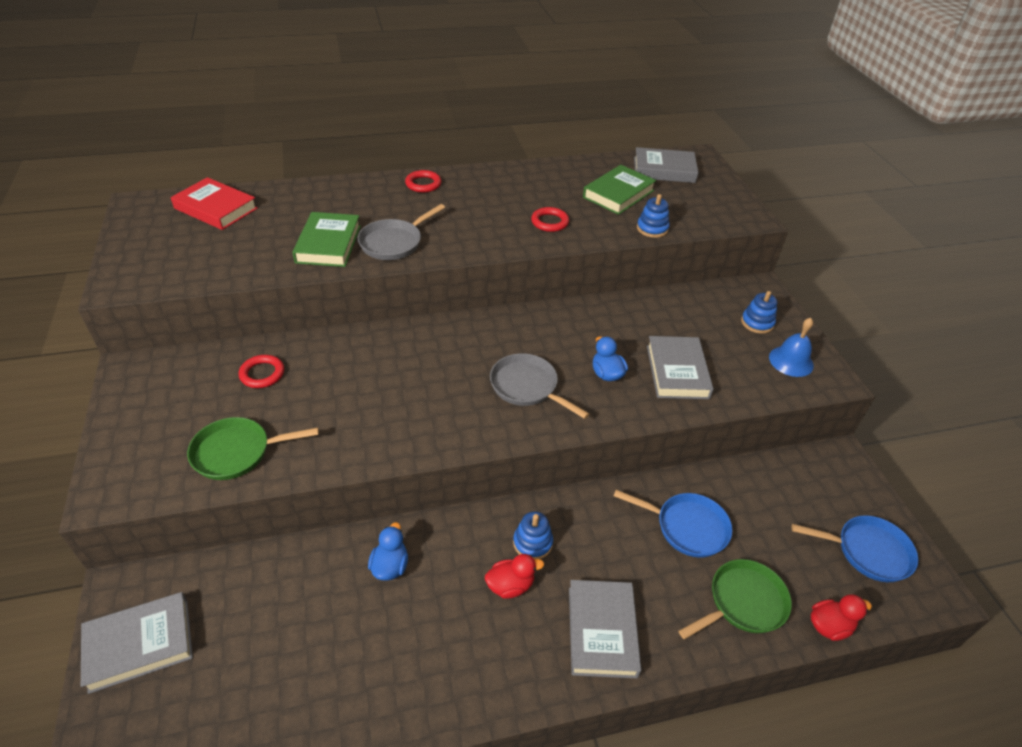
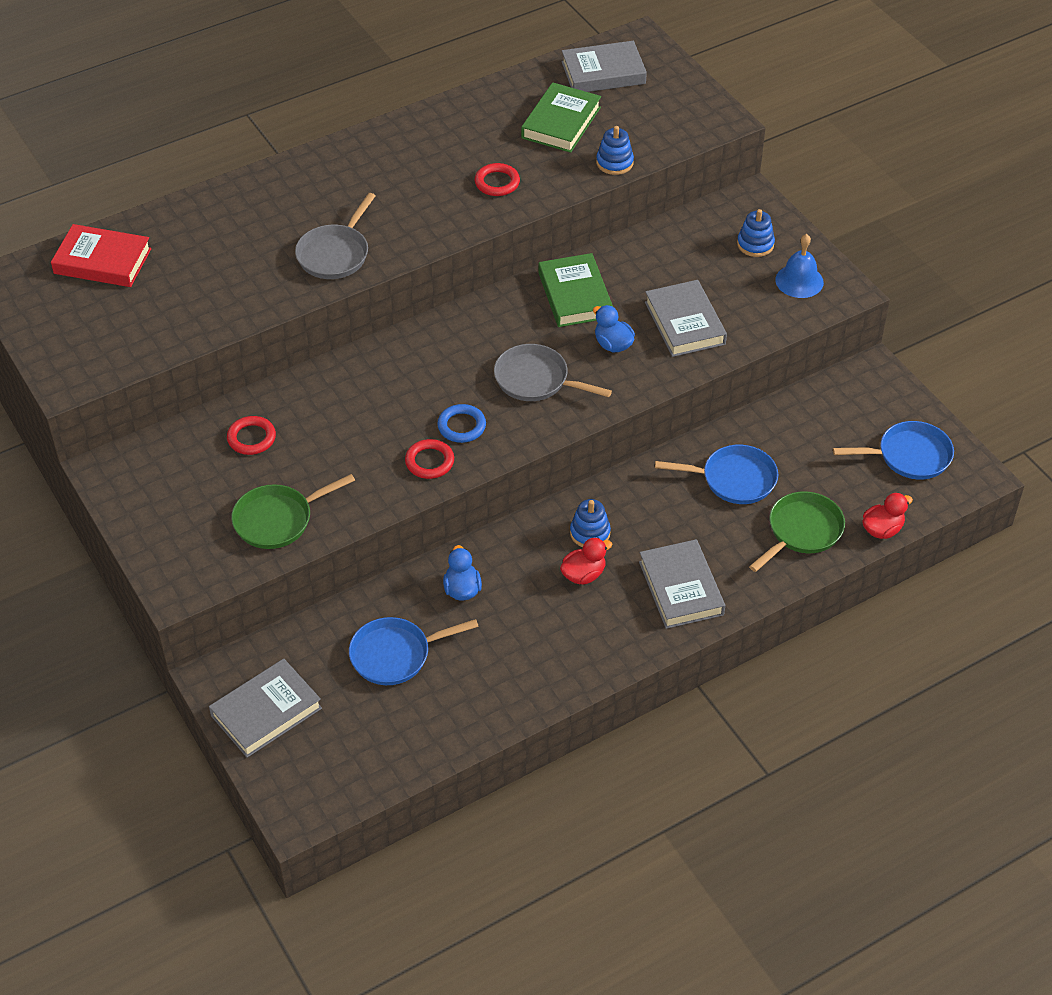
camera: 15 degrees left, 5 degrees up
green book [292,212,361,267] -> green book moved to [539,253,613,327]
red ring [405,170,441,193] -> red ring moved to [405,439,454,479]
none -> blue pan [349,617,479,685]
none -> blue ring [437,404,486,443]

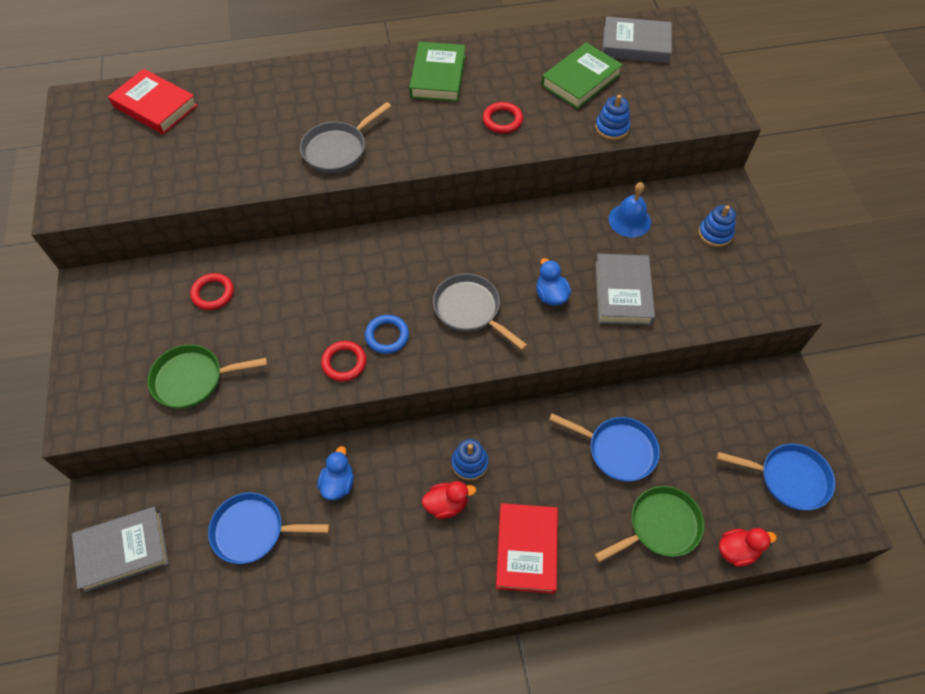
camera: 20 degrees right, 10 degrees up
green book [539,253,613,327] -> green book moved to [409,42,465,102]
grey book [639,539,725,629] -> red book [496,503,558,594]
blue bell [775,234,824,298] -> blue bell moved to [609,182,651,237]

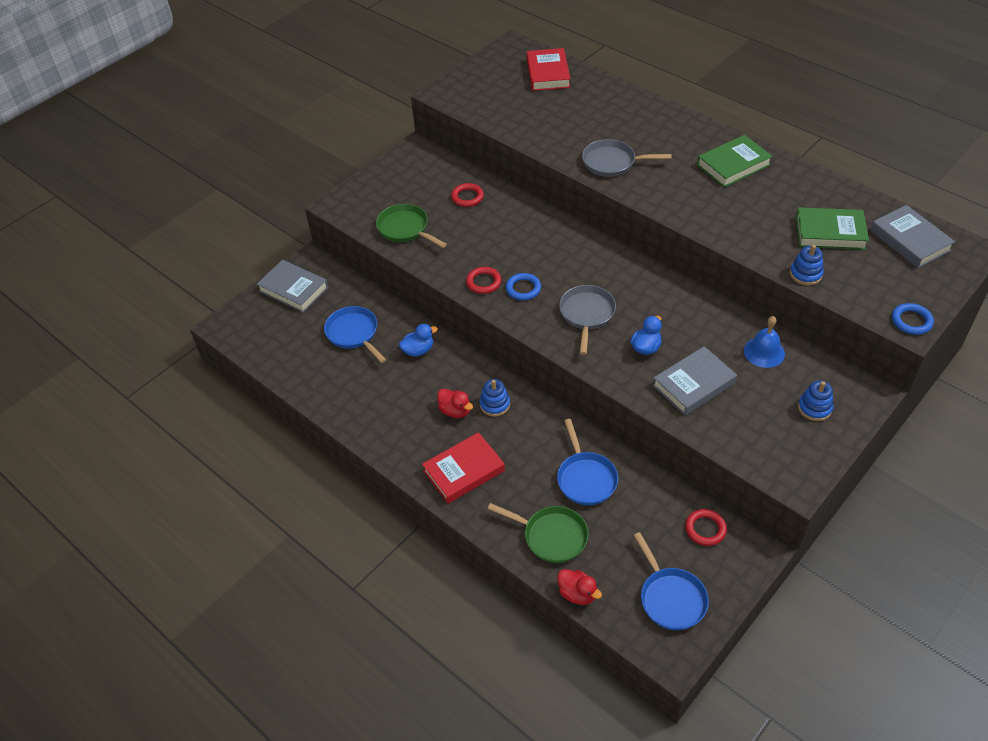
camera: 55 degrees right, 10 degrees down
red ring [483,102,523,133] -> red ring moved to [685,509,727,546]
none -> blue ring [892,303,934,335]

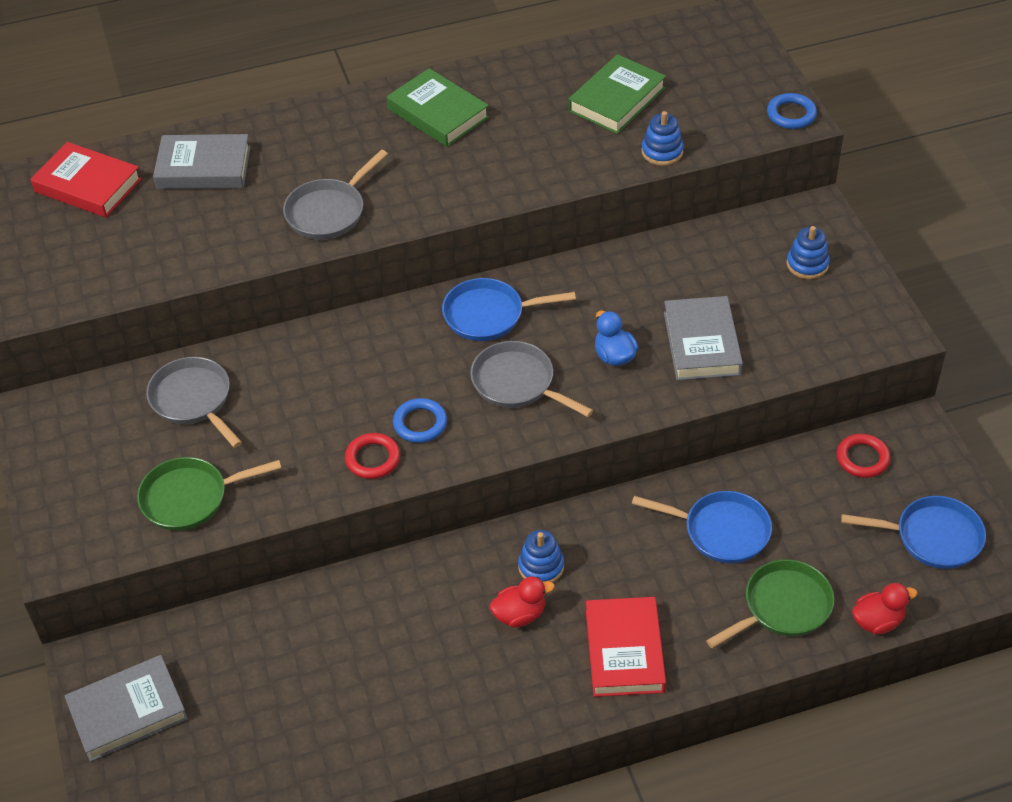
camera: 60 degrees left, 0 degrees up
blue pan [324,306,386,363] -> blue pan moved to [442,278,576,341]
blue duck [399,324,438,357] -> none
red ring [451,183,484,207] -> grey pan [146,357,242,448]
green book [697,135,773,187] -> green book turned 45 degrees counterclockwise [387,68,489,147]
blue bell [744,316,785,368] -> none
grey book [870,205,955,268] -> grey book moved to [153,134,250,189]

